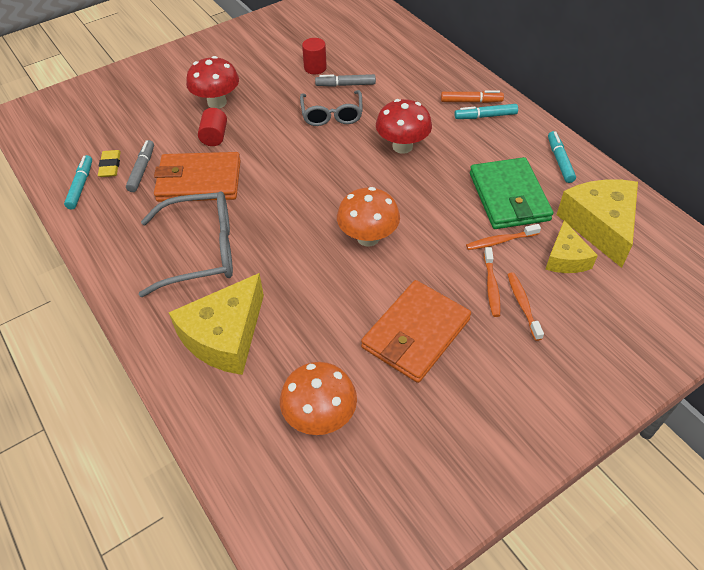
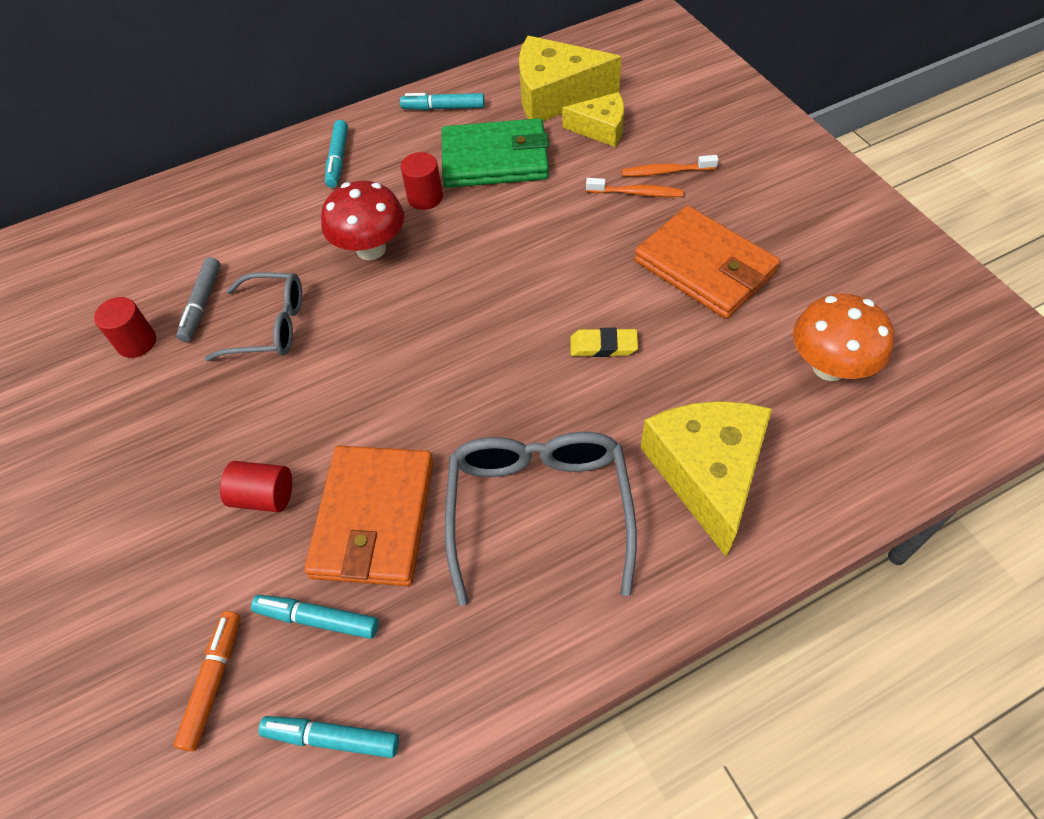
camera: 80 degrees left, 5 degrees up
yellow eraser [98,150,121,177] -> yellow eraser moved to [570,328,638,357]
grey marker [126,140,154,192] -> turquoise marker [251,595,378,639]
yellow cheese [169,273,264,375] -> yellow cheese turned 135 degrees counterclockwise [641,401,772,557]
red mushroom [186,56,239,109] -> none
orange mushroom [337,187,400,247] -> none
orange marker [441,91,504,103] -> orange marker moved to [174,611,240,752]
orange toothbrush [466,224,541,250] -> none
none -> red cylinder [400,152,443,210]

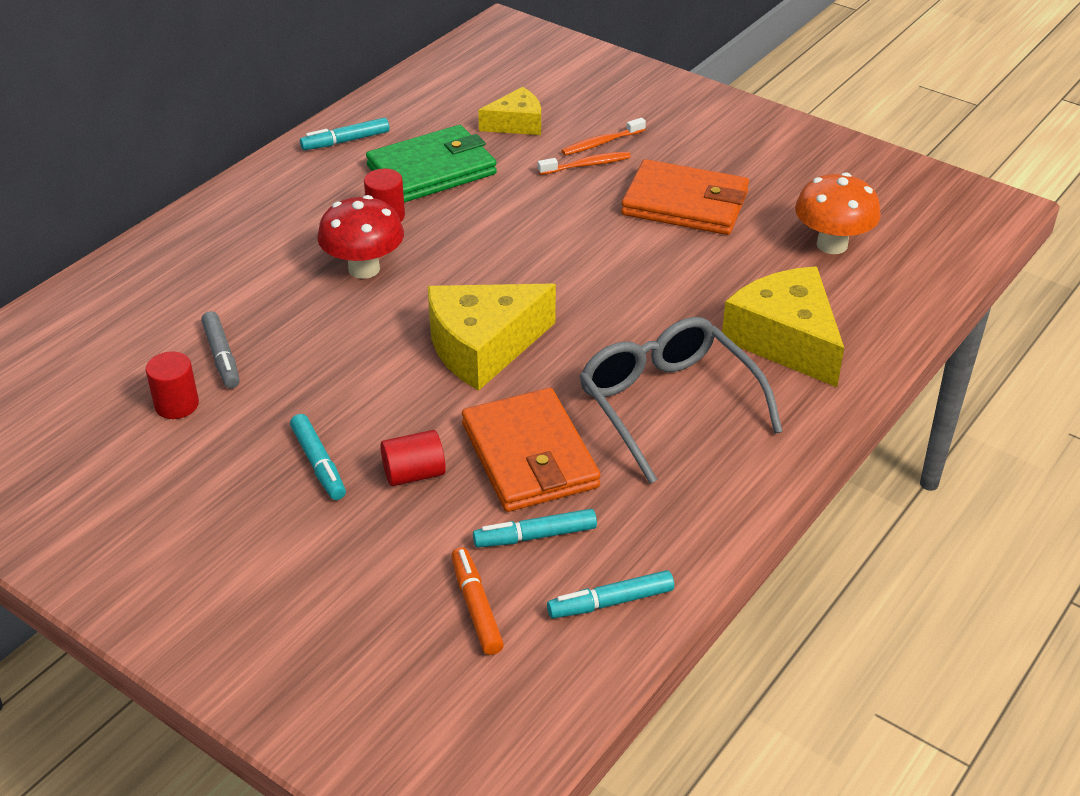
camera: 30 degrees left, 15 degrees down
grey glasses [205,272,302,361] -> none
turquoise marker [325,120,348,188] -> turquoise marker moved to [290,414,346,500]
yellow cheese [519,36,621,121] -> yellow cheese moved to [428,284,556,391]
yellow eraser [570,328,638,357] -> none

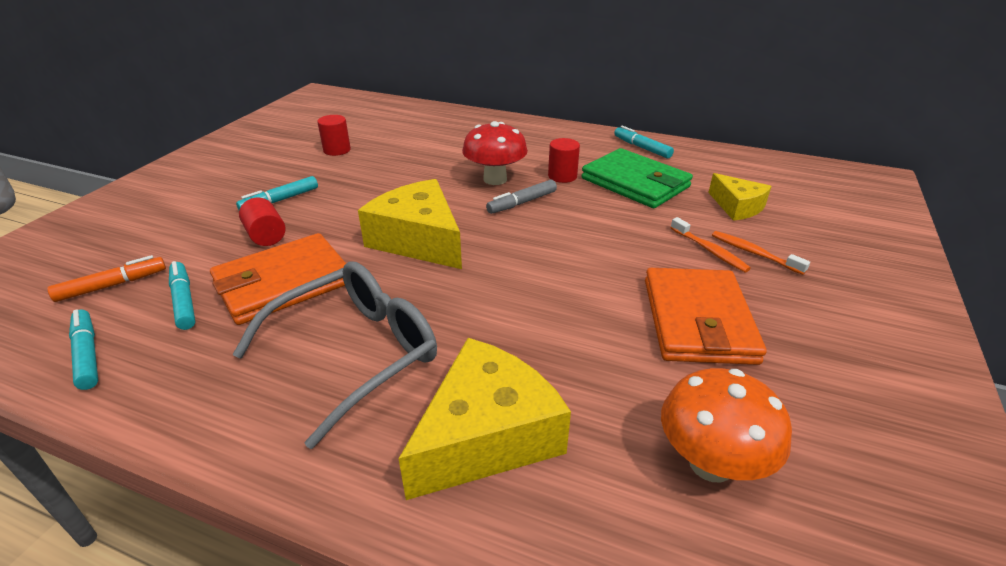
camera: 75 degrees right, 5 degrees down
grey marker [201,311,240,389] -> grey marker moved to [486,179,557,214]

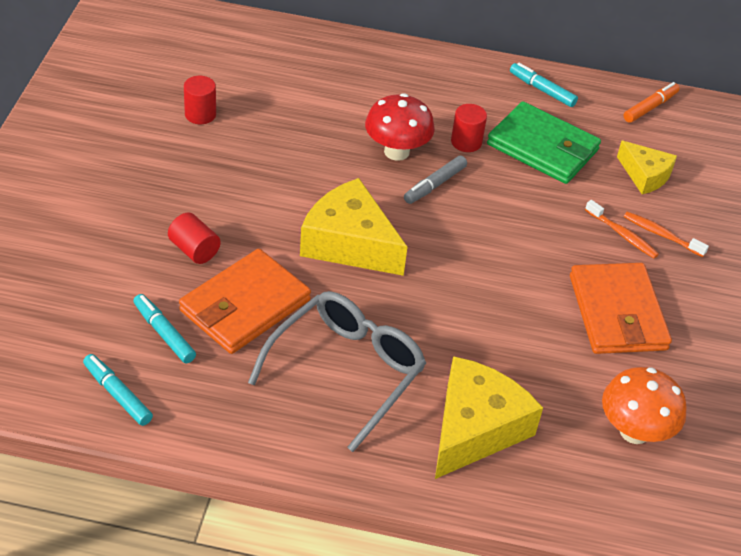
camera: 15 degrees left, 10 degrees up
orange marker [47,255,166,302] -> orange marker moved to [624,82,680,123]
turquoise marker [236,176,318,210] -> none

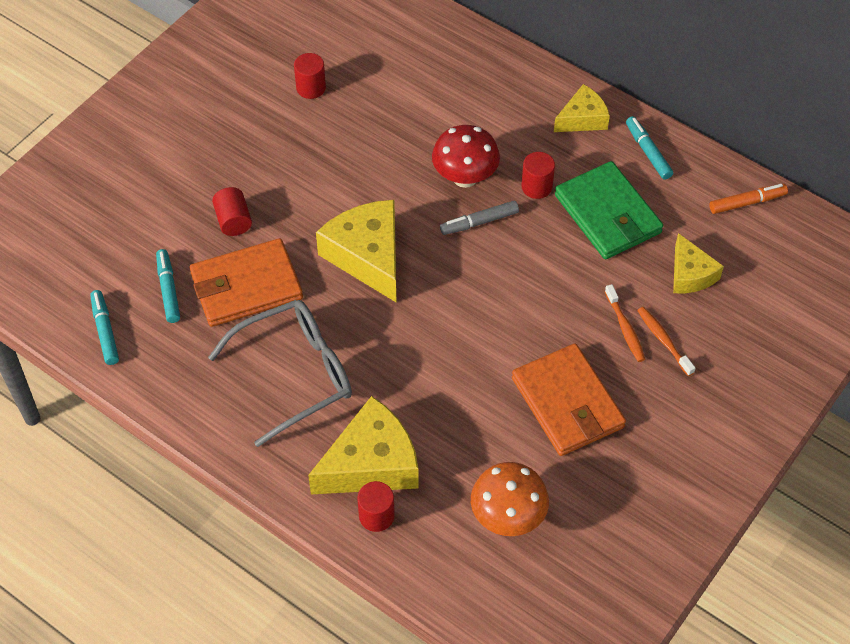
camera: 30 degrees right, 10 degrees up
orange wallet [570,263,672,354] -> orange wallet turned 45 degrees counterclockwise [512,344,626,456]
none -> red cylinder [357,481,395,532]
none -> yellow cheese [554,84,610,132]

